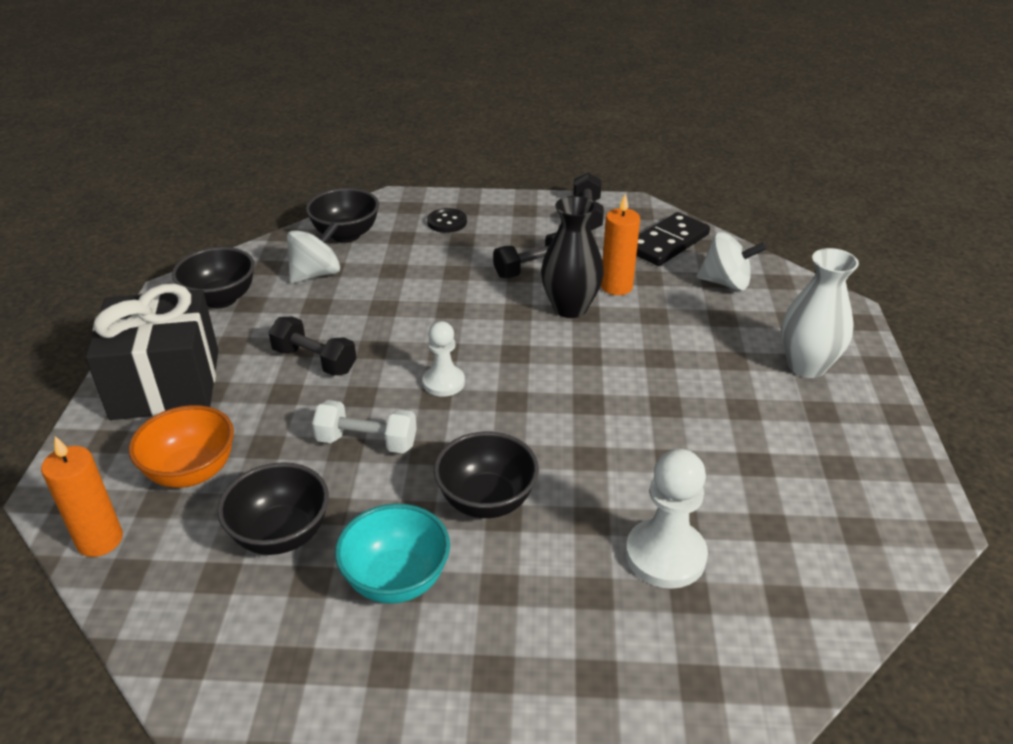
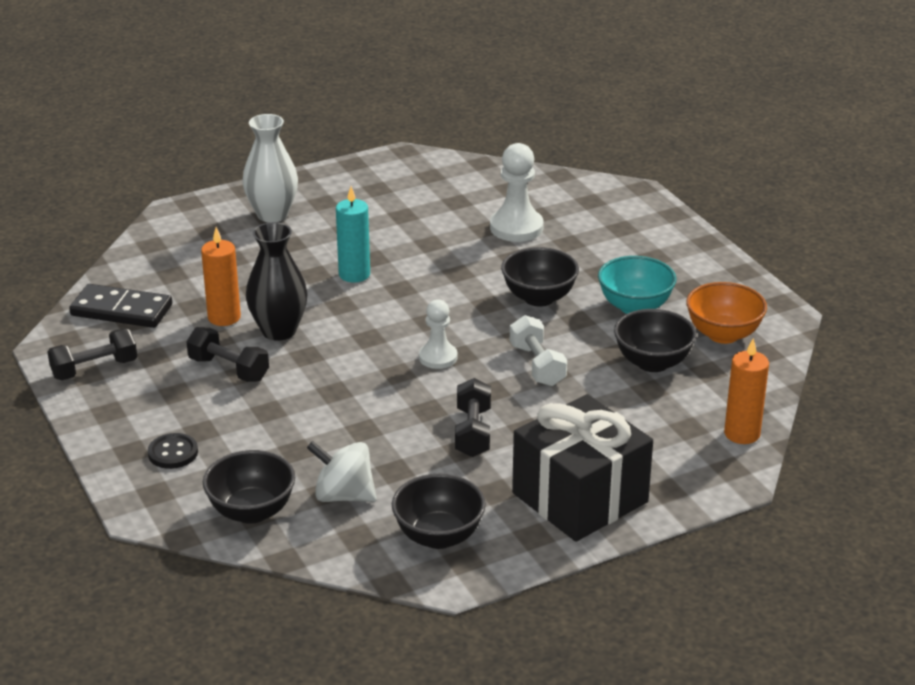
camera: 120 degrees left, 5 degrees down
orange bowl [129,405,234,488] -> orange bowl moved to [686,282,767,344]
white spinning top [696,232,766,291] -> none
none -> turquoise candle [336,186,370,283]

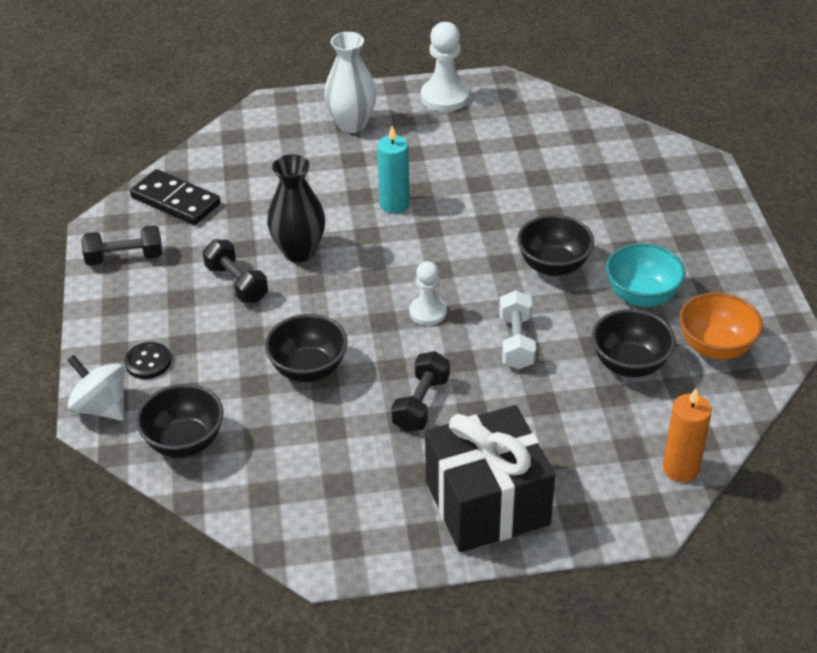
camera: 20 degrees right, 10 degrees up
orange candle [201,227,241,326] -> none
white spinning top [307,441,377,502] -> white spinning top moved to [67,355,125,421]
black bowl [392,474,486,549] -> black bowl moved to [265,314,348,382]
white pawn [490,143,544,242] -> white pawn moved to [421,22,470,112]

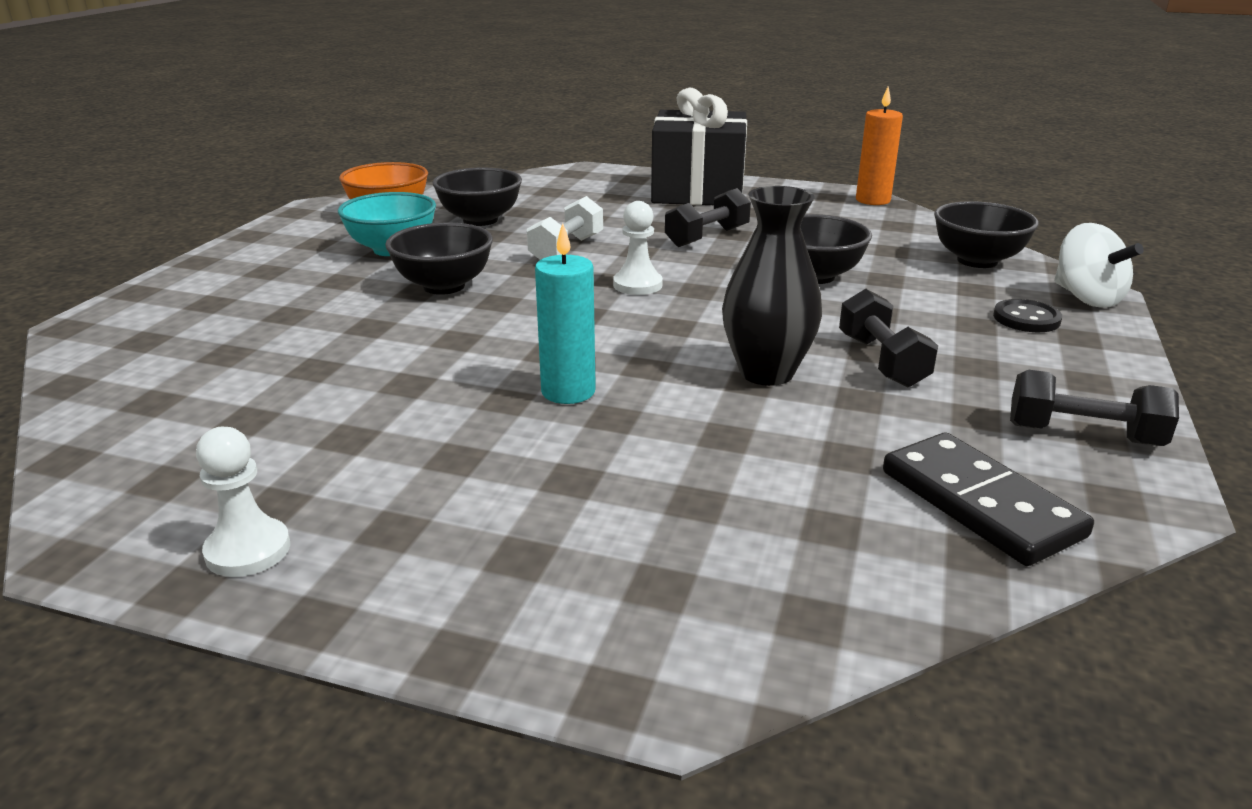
camera: 155 degrees left, 15 degrees down
white vase [324,32,377,133] -> none
white pawn [421,22,470,112] -> white pawn [196,427,290,577], size x0.64
orange candle [662,388,712,482] -> orange candle moved to [856,86,903,205]

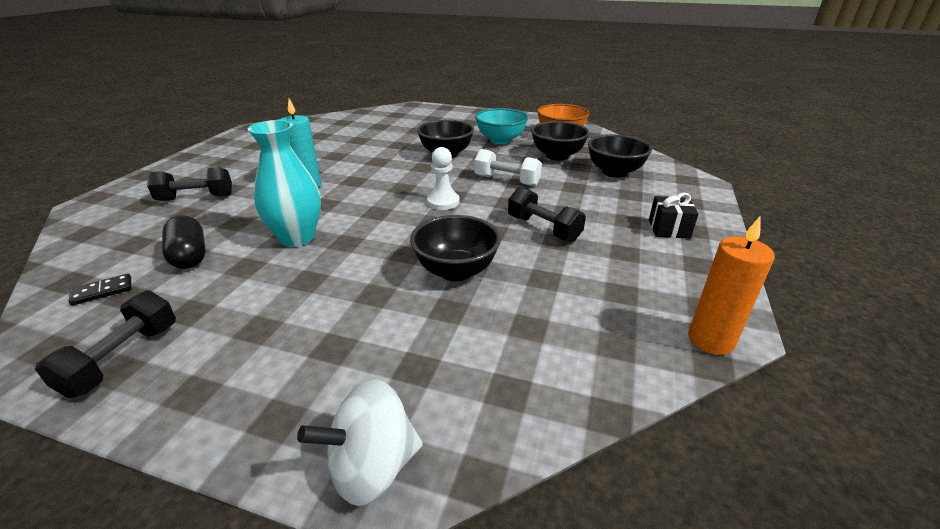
camera: 90 degrees right, 5 degrees up
white pawn [196,427,290,577] -> none
black gift [651,88,747,205] -> black gift [649,193,698,239], size x0.42
black vase [722,186,822,386] -> turquoise vase [248,120,321,247]
black dumbbell [839,289,938,388] -> black dumbbell moved to [147,167,232,201]
black domino [883,432,1094,566] -> black domino [69,274,131,306], size x0.46
black bowl [934,201,1039,268] -> black bowl moved to [588,135,652,178]
black button [993,299,1062,332] -> none
none -> black capsule [162,215,206,269]

